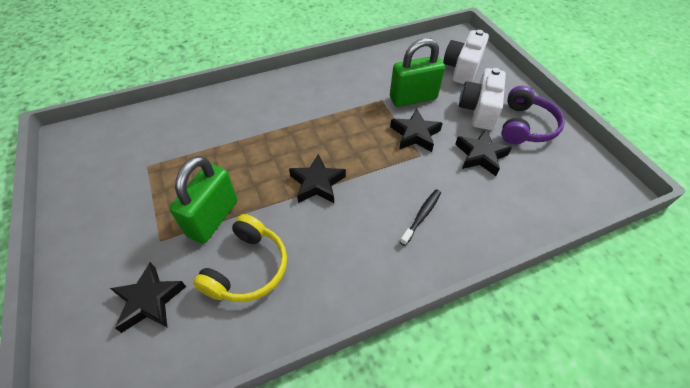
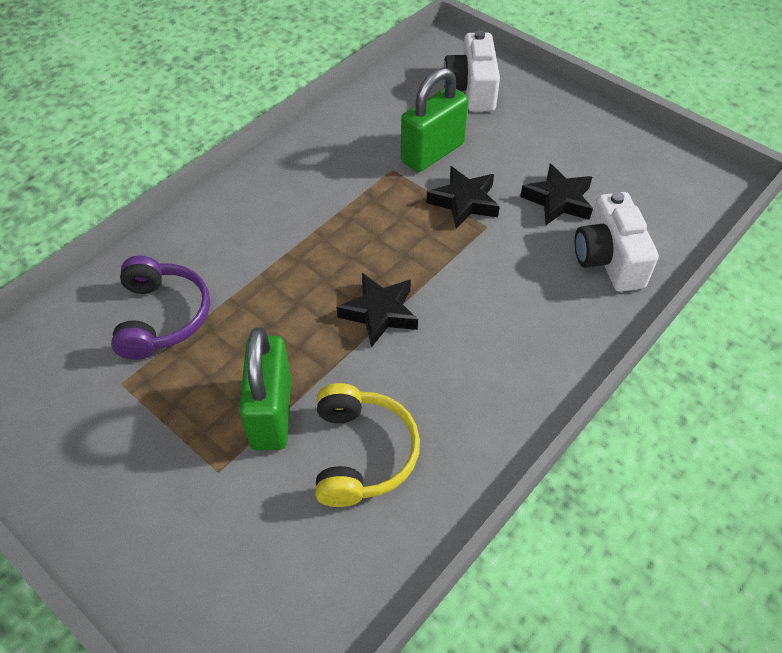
camera: 25 degrees left, 0 degrees up
black star [110,262,186,333] -> none
black toothbrush [400,189,441,246] -> none
white camera [459,68,506,130] -> white camera moved to [575,192,659,292]
purple headphones [501,86,565,144] -> purple headphones moved to [111,256,210,360]

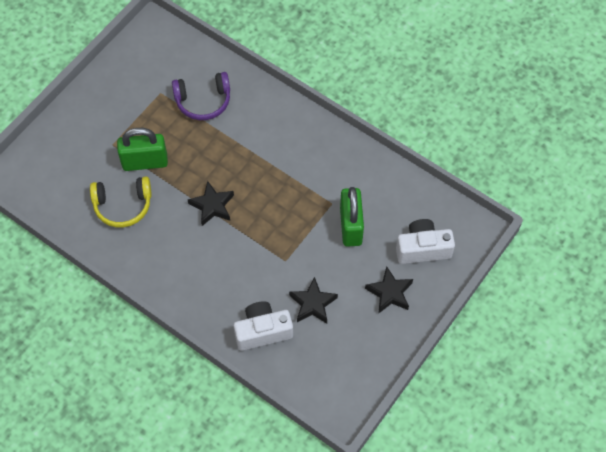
camera: 85 degrees right, 10 degrees up
green padlock [401,67,469,172] -> green padlock turned 45 degrees clockwise [340,187,364,247]
black star [426,166,500,229] -> black star moved to [365,266,413,314]

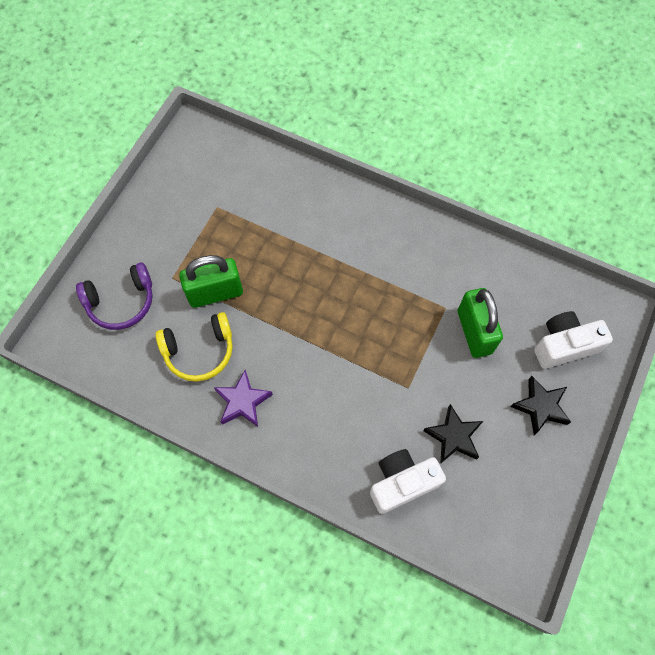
camera: 10 degrees left, 5 degrees up
purple headphones [172,72,230,120] -> purple headphones moved to [76,262,153,330]
black star [188,181,234,226] -> none
none -> purple star [214,370,273,427]

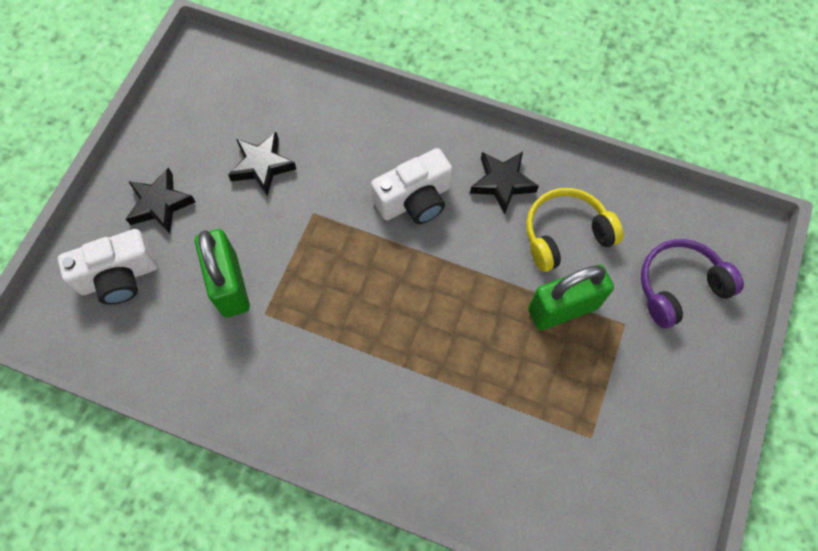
camera: 175 degrees right, 0 degrees up
purple star [214,370,273,427] -> black star [470,152,539,214]
white camera [370,449,446,514] -> white camera moved to [371,148,452,224]

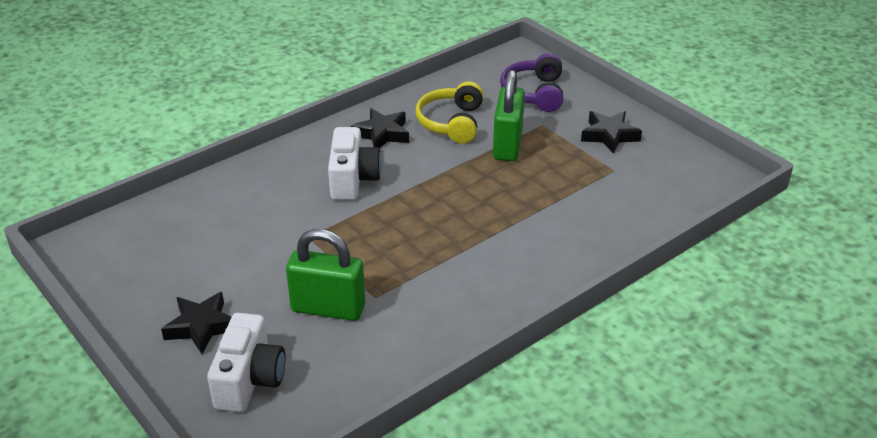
camera: 60 degrees left, 30 degrees down
black star [228,132,296,196] -> black star moved to [581,111,642,154]

